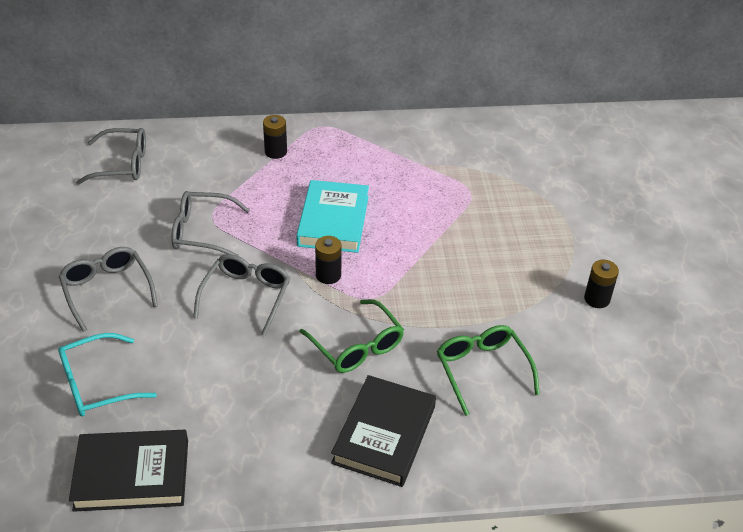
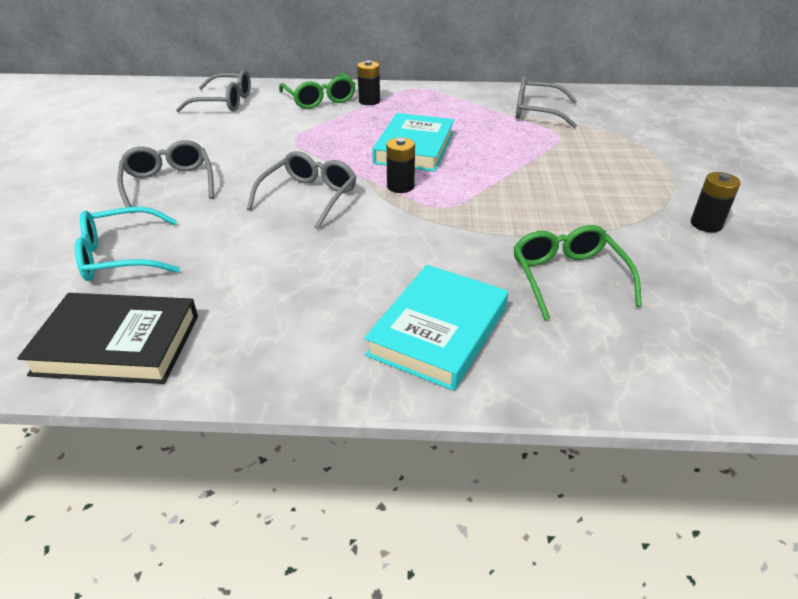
camera: 10 degrees right, 5 degrees down
grey glasses [171,191,250,256] -> grey glasses moved to [516,76,577,128]
green glasses [299,299,404,373] -> green glasses moved to [279,73,356,109]
black book [331,375,436,487] -> turquoise book [364,265,508,391]

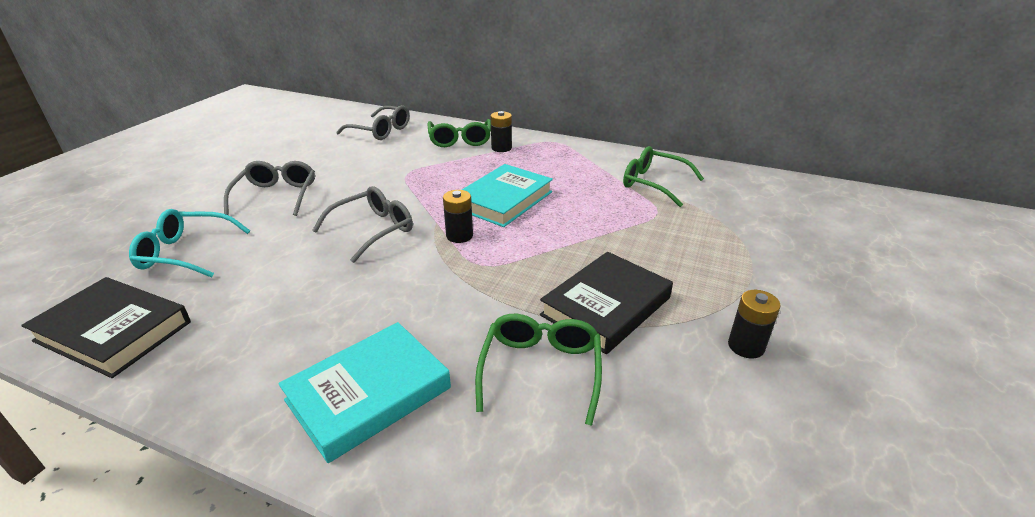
camera: 20 degrees right, 5 degrees down
grey glasses [516,76,577,128] -> green glasses [623,146,704,207]
none -> black book [540,252,673,354]

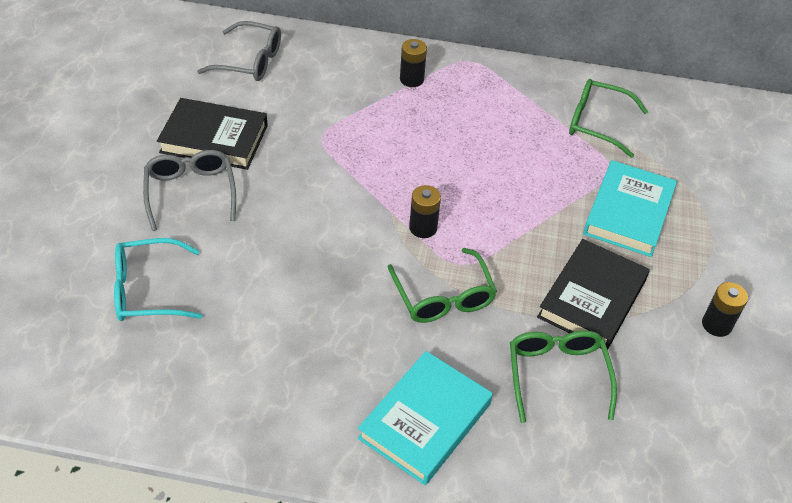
camera: 15 degrees left, 15 degrees up
black book [21,277,191,378] -> black book moved to [157,98,268,170]
grey glasses [312,186,413,263] -> none
green glasses [427,119,491,147] -> green glasses moved to [388,248,497,323]
turquoise book [462,164,553,227] -> turquoise book moved to [583,160,677,257]

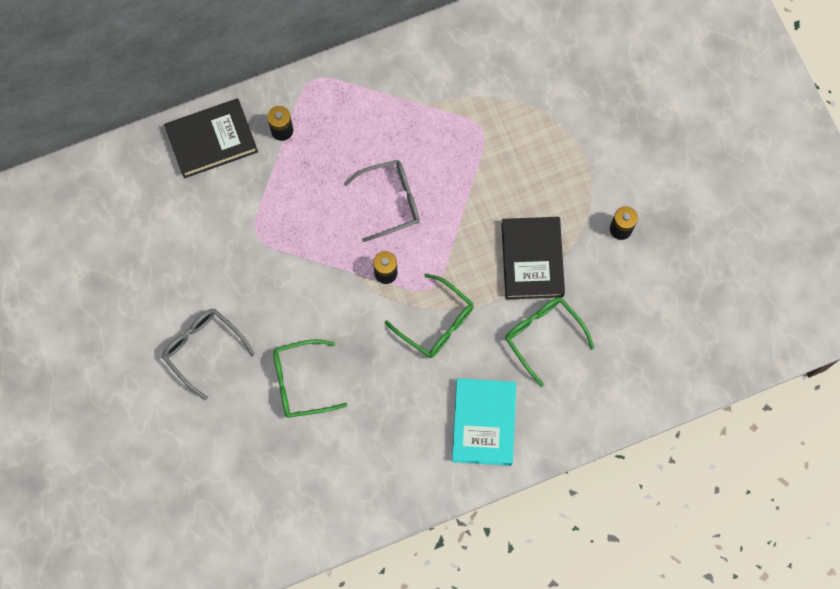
camera: 30 degrees left, 25 degrees up
turquoise glasses [114,238,202,321] -> none
black book [157,98,268,170] -> black book moved to [164,98,258,178]
grey glasses [197,21,281,81] -> grey glasses moved to [344,160,420,242]
green glasses [569,79,648,158] -> green glasses moved to [273,339,347,418]
turquoise book [583,160,677,257] -> none

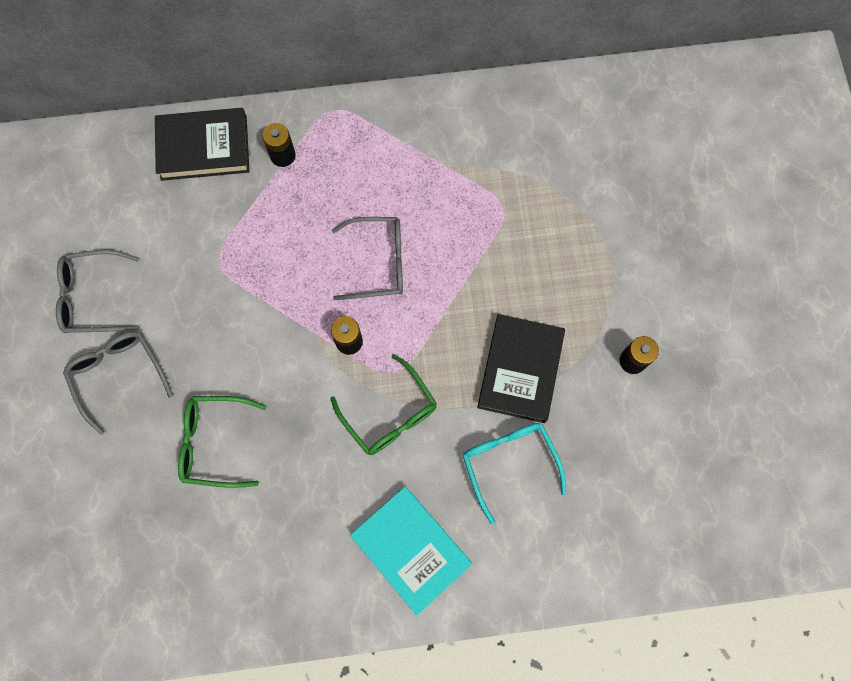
camera: 15 degrees right, 0 degrees up
turquoise book [452,378,516,466] -> turquoise book turned 60 degrees counterclockwise [350,487,472,615]
green glasses [505,297,594,387] -> turquoise glasses [463,423,566,524]
none -> grey glasses [56,250,139,333]

